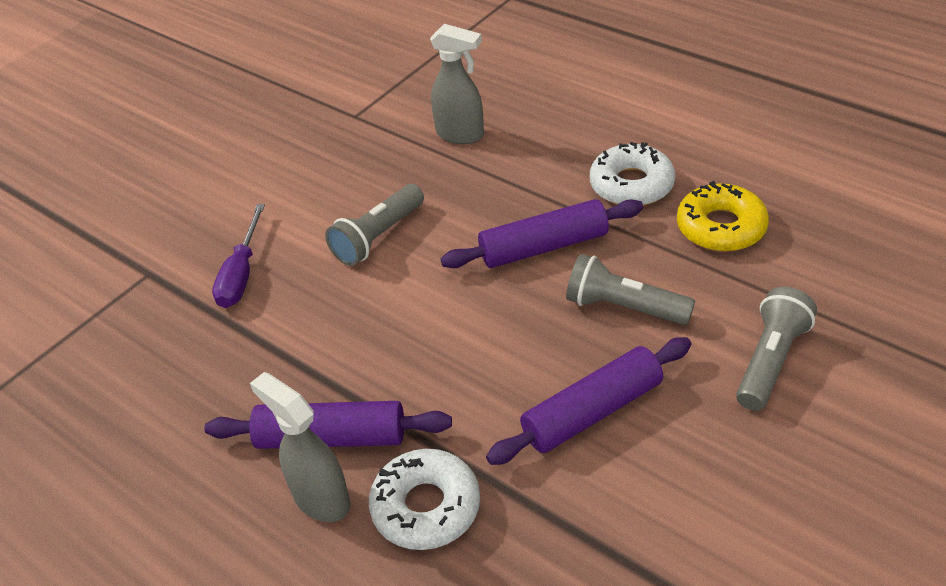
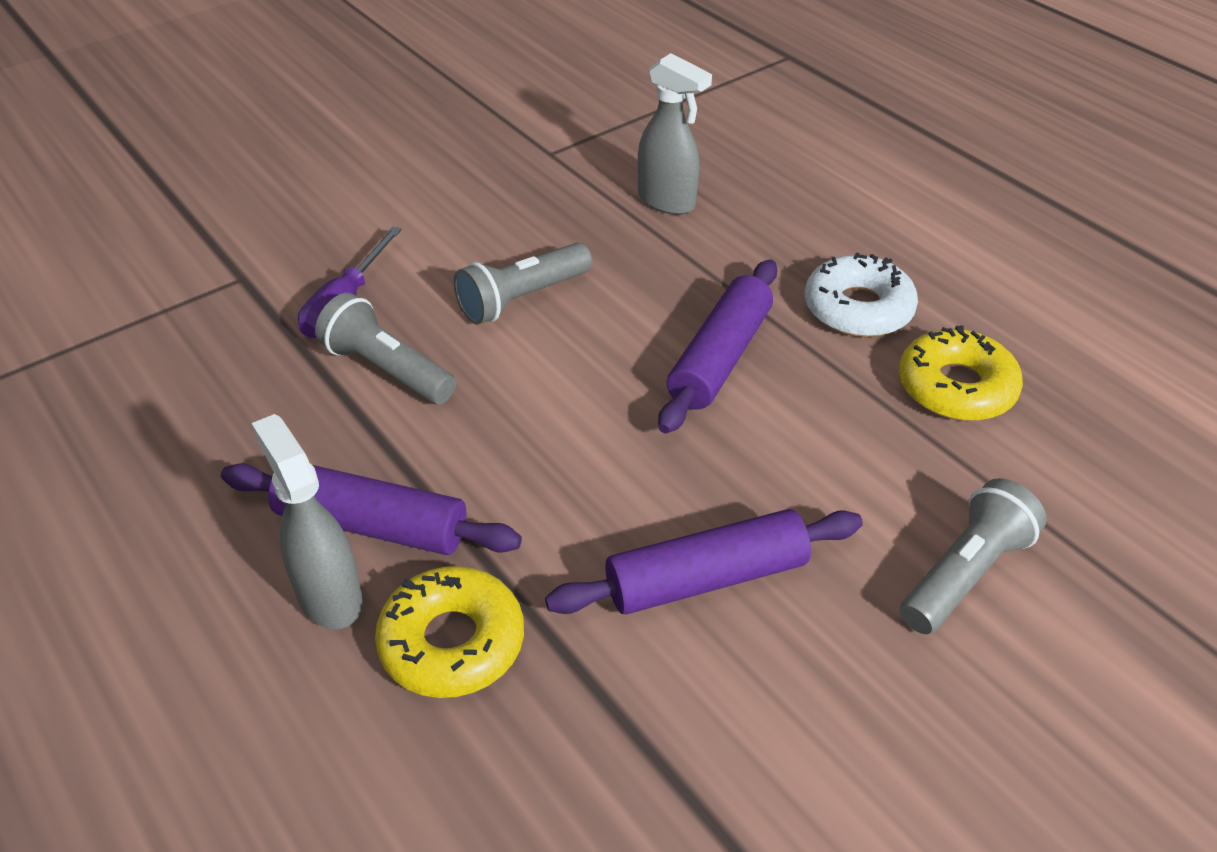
camera: 10 degrees right, 0 degrees up
white donut [369,449,480,550] -> yellow donut [375,566,524,698]
purple rolling pin [441,199,643,268] -> purple rolling pin turned 60 degrees counterclockwise [658,259,777,433]
grey flashlight [566,254,695,325] -> grey flashlight moved to [315,293,456,405]

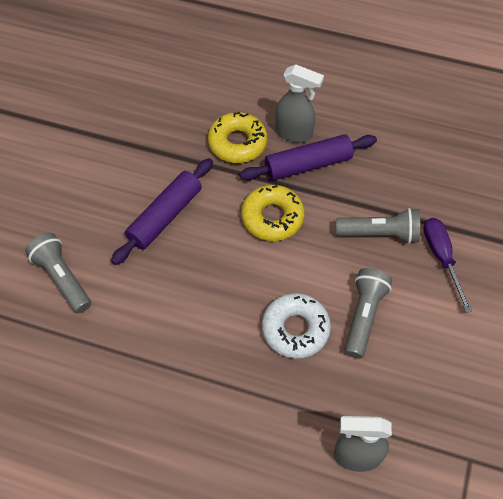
camera: 145 degrees right, 15 degrees up
purple rolling pin [658,259,777,433] -> none
white donut [805,252,918,337] -> white donut moved to [262,293,331,359]
yellow donut [899,325,1023,421] -> yellow donut moved to [241,185,305,241]
grey flashlight [900,478,1047,634] -> grey flashlight turned 135 degrees clockwise [25,233,91,313]

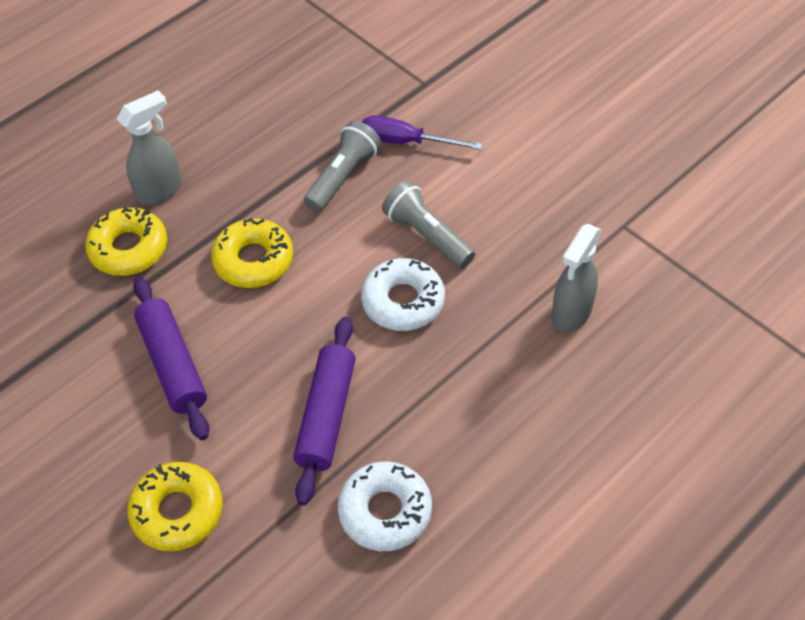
camera: 60 degrees left, 5 degrees down
grey flashlight [25,233,91,313] -> yellow donut [128,462,223,551]
purple rolling pin [239,134,377,180] -> purple rolling pin moved to [293,317,356,506]
none -> white donut [338,462,432,551]

